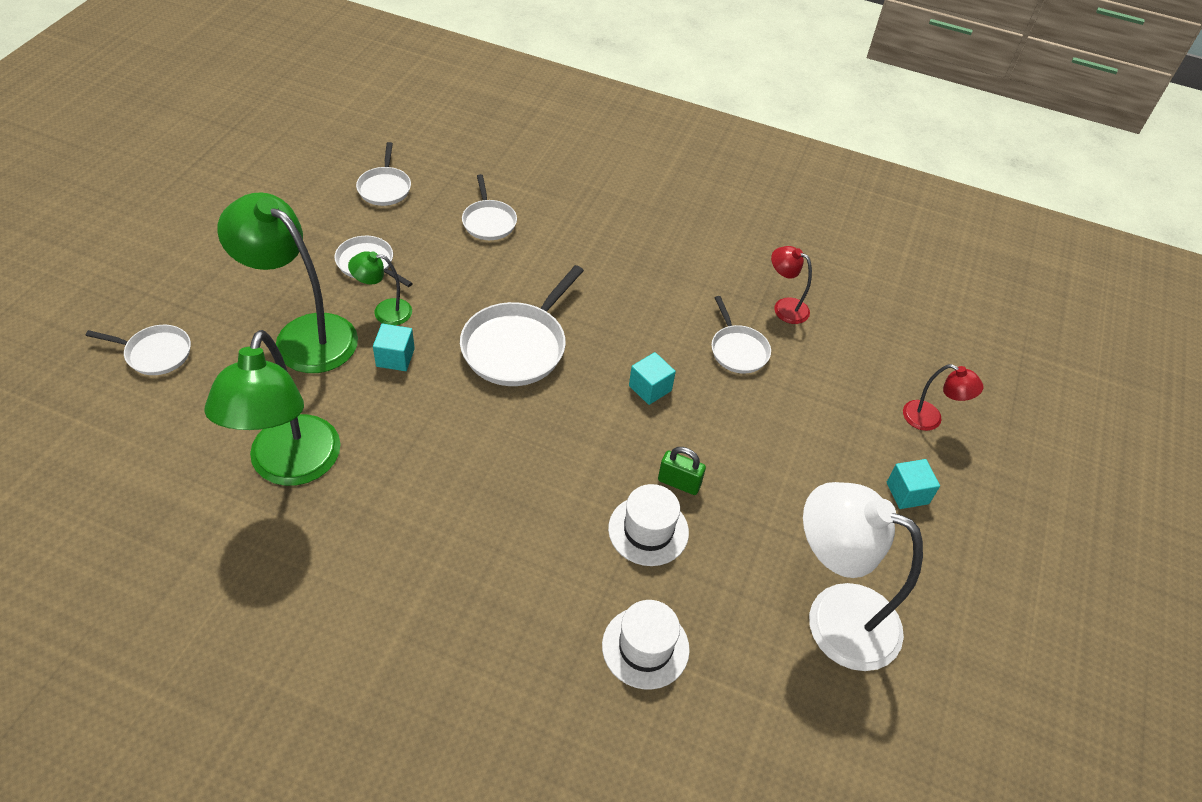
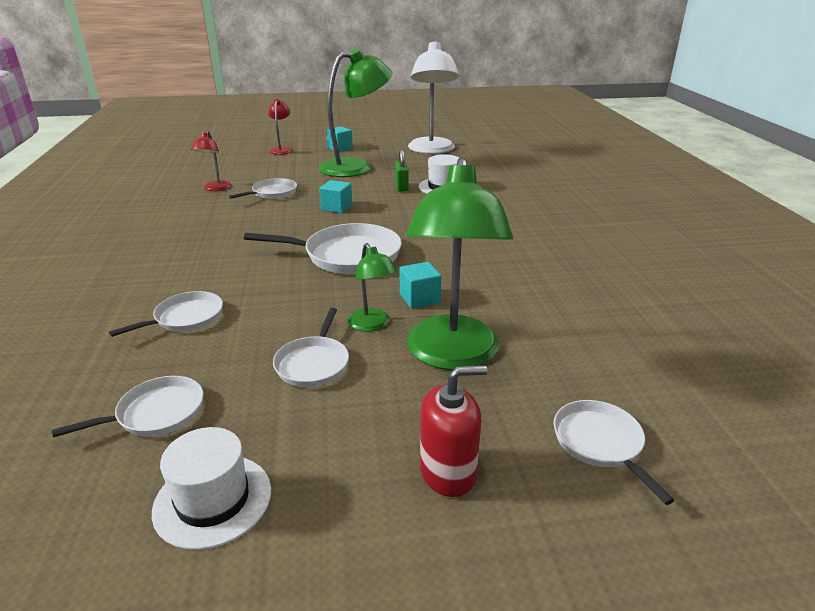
camera: 115 degrees left, 20 degrees down
green lamp [204,330,341,486] -> green lamp moved to [319,48,393,177]
white hat [602,600,690,689] -> white hat moved to [152,427,271,550]
none -> red soap dispenser [420,365,487,497]

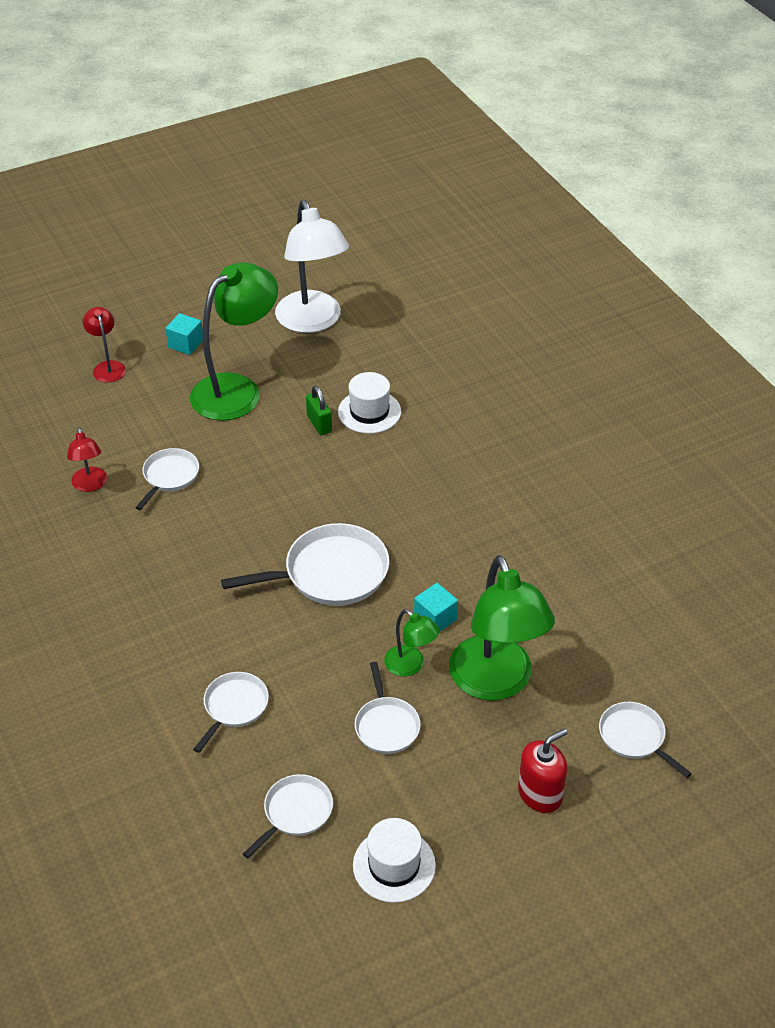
camera: 20 degrees left, 15 degrees up
turquoise cube [319,180,352,213] -> none

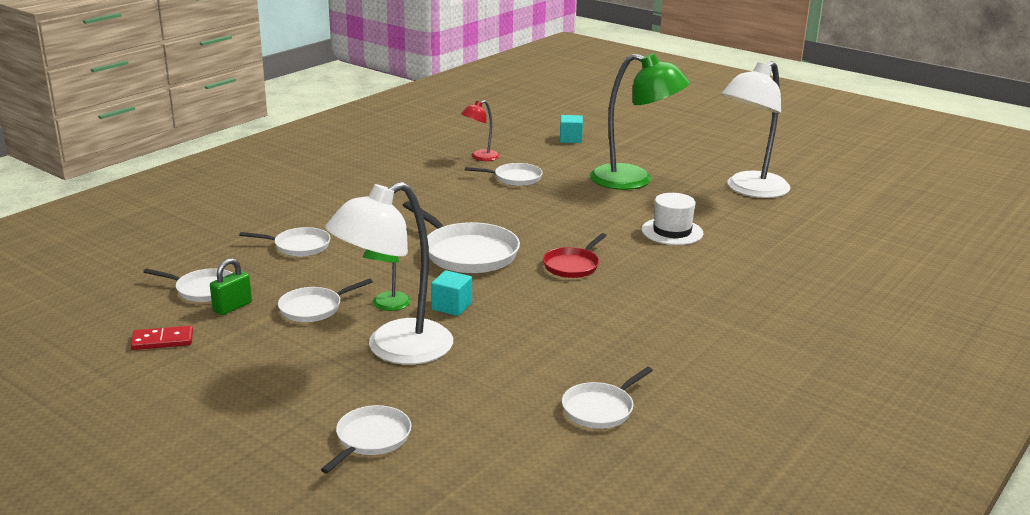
camera: 65 degrees right, 20 degrees down
red lamp [83,307,126,383] -> none
turquoise cube [166,313,203,355] -> turquoise cube moved to [560,115,583,143]
green padlock [306,386,332,435] -> green padlock moved to [210,258,252,315]
white hat [353,818,436,903] -> red domino [130,326,193,350]
green lamp [449,555,555,701] -> white lamp [325,182,453,365]
red soap dispenser [518,728,567,813] -> none
none -> red pan [543,233,607,278]
none -> white pan [562,367,653,429]

